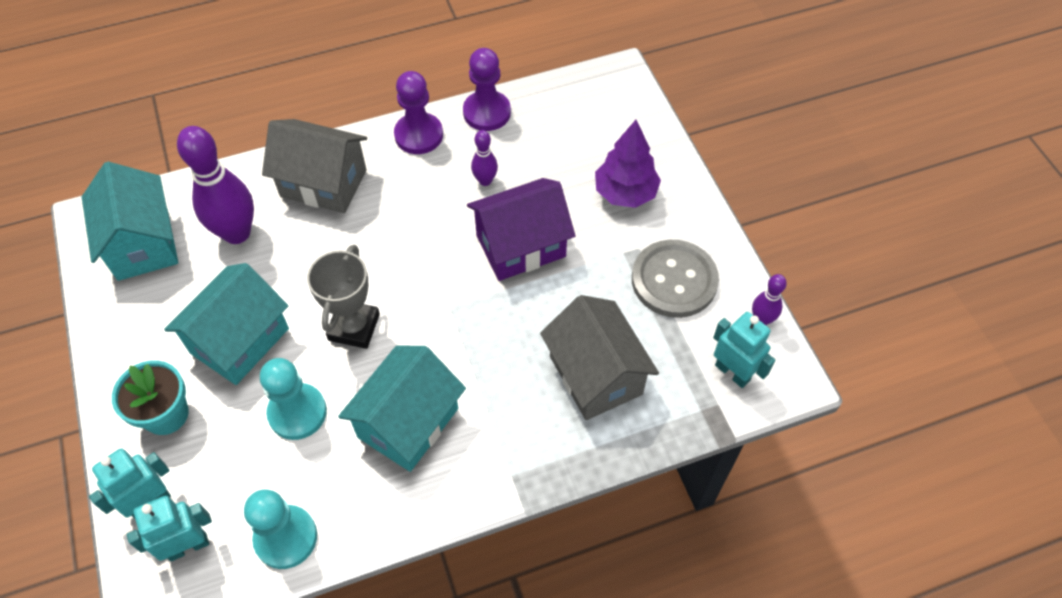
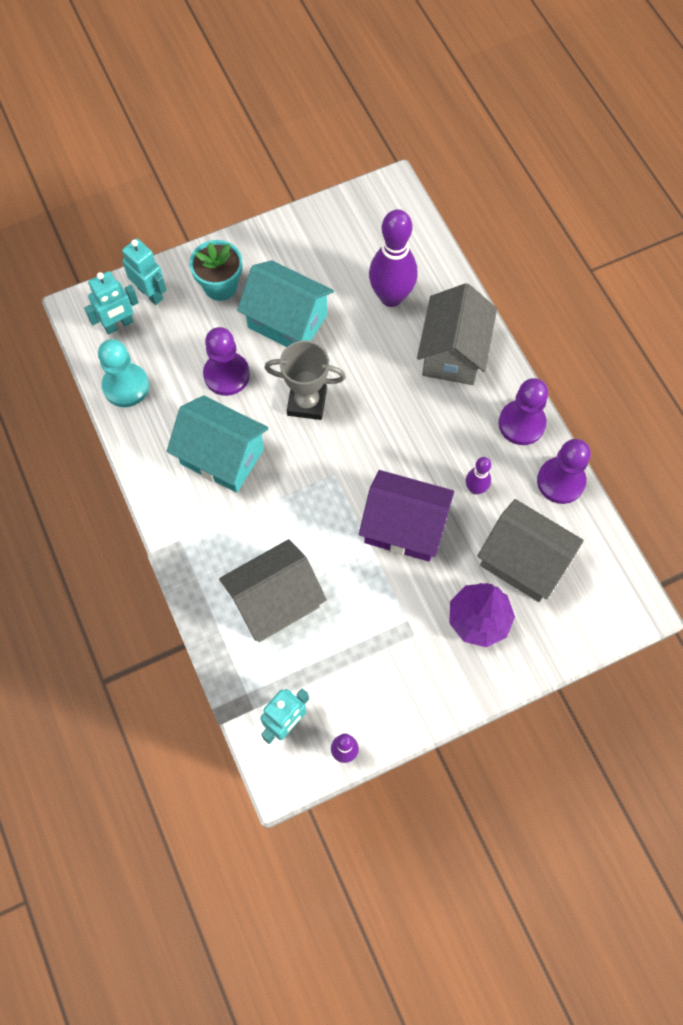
camera: 85 degrees right, 10 degrees up
turquoise house [82,162,178,281] -> none
turquoise robot [127,496,212,561] -> turquoise robot turned 90 degrees clockwise [84,271,139,334]
turquoise pawn [260,358,327,440] -> purple pawn [203,327,250,396]
purple house [467,178,575,281] -> purple house turned 45 degrees counterclockwise [359,470,454,562]
grey button [632,240,719,318] -> none
none -> grey house [477,499,584,602]

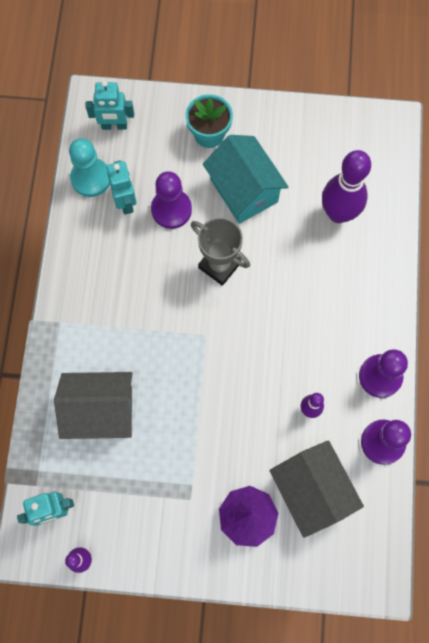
camera: 30 degrees right, 5 degrees up
turquoise robot [122,238,167,305] -> turquoise robot moved to [107,161,137,215]
turquoise house [167,395,269,493] -> none
purple house [359,470,454,562] -> none
grey house [417,283,497,385] -> none

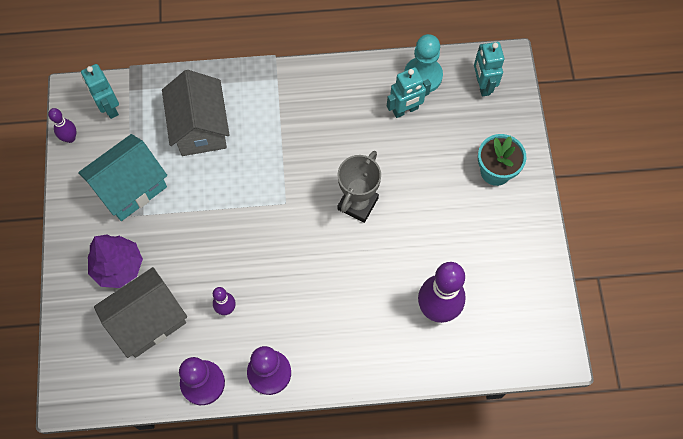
camera: 80 degrees right, 5 degrees down
purple pawn [151,171,192,229] -> none
turquoise house [203,135,288,224] -> turquoise house moved to [78,134,167,221]

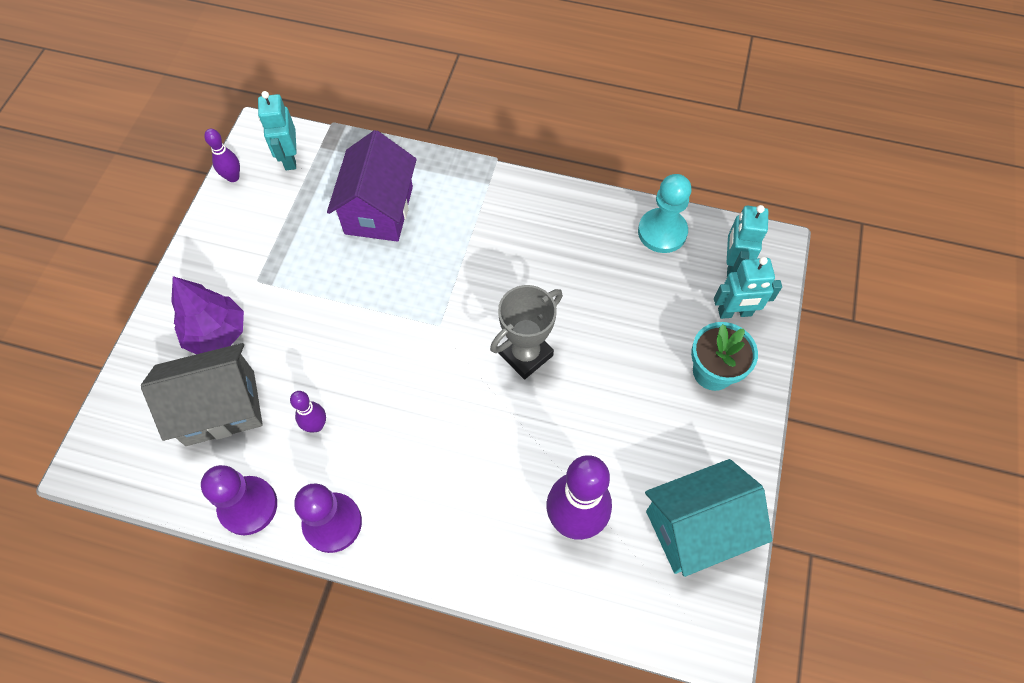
camera: 20 degrees right, 5 degrees down
turquoise house [78,134,167,221] -> turquoise house moved to [645,459,772,577]
grey house [162,70,230,156] -> purple house [327,130,417,242]
turquoise robot [387,67,431,118] -> turquoise robot moved to [714,257,782,319]

